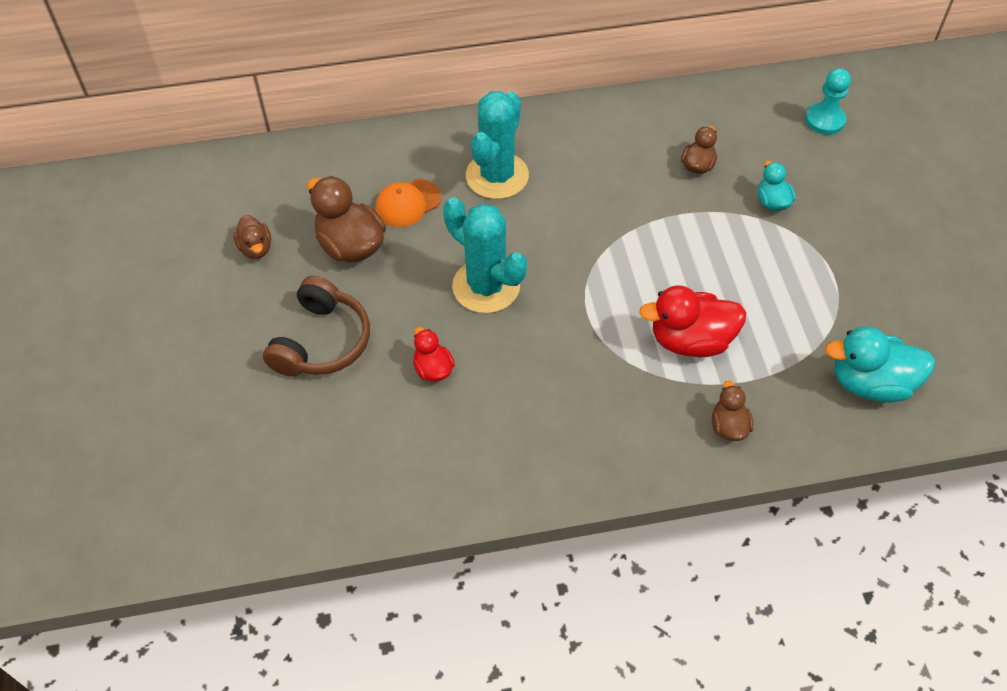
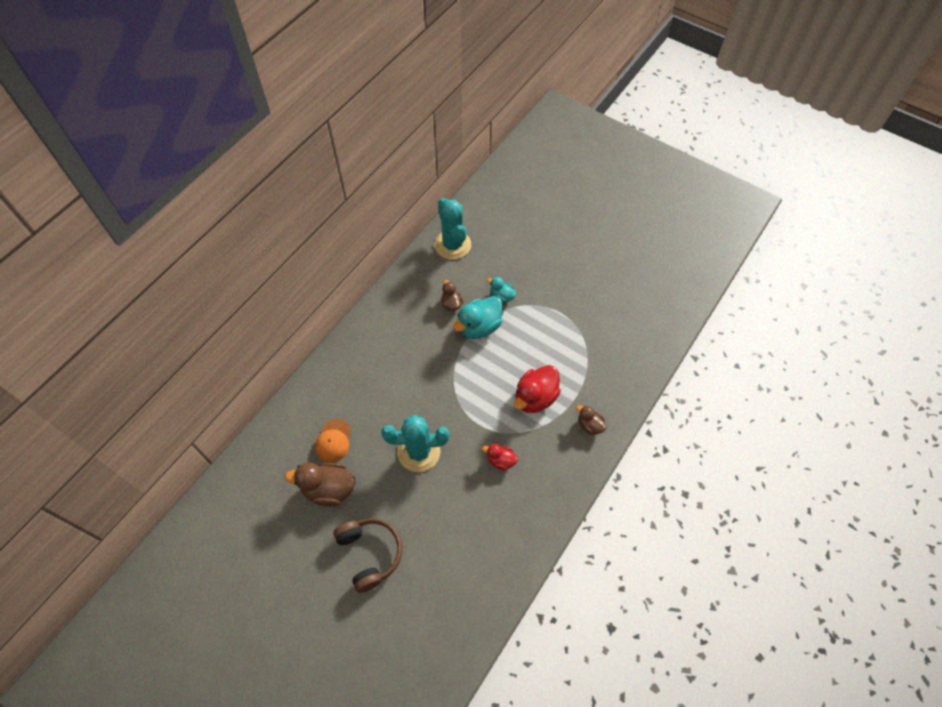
camera: 45 degrees left, 5 degrees up
brown duck [233,215,271,259] -> none
red duck [413,327,455,382] -> red duck moved to [482,444,518,470]
turquoise cactus [466,91,529,199] -> turquoise cactus moved to [434,198,471,260]
turquoise pawn [805,68,851,135] -> none
turquoise duck [825,326,935,402] -> turquoise duck moved to [453,296,503,339]

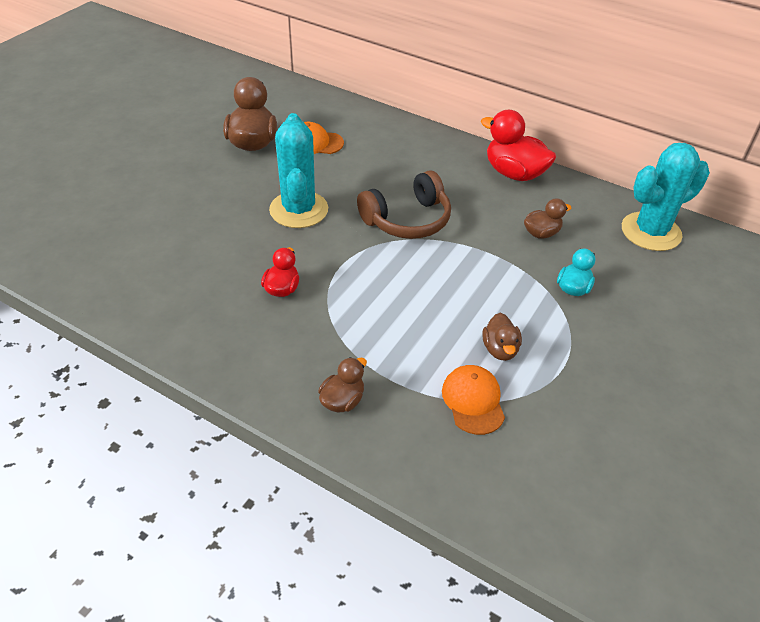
camera: 85 degrees right, 15 degrees down
brown headphones [333,518,402,593] -> brown headphones moved to [357,170,451,239]
turquoise duck [453,296,503,339] -> none
red duck [514,365,561,413] -> red duck moved to [481,110,556,181]
none -> orange cap [442,365,505,435]
none -> brown duck [482,313,522,361]

